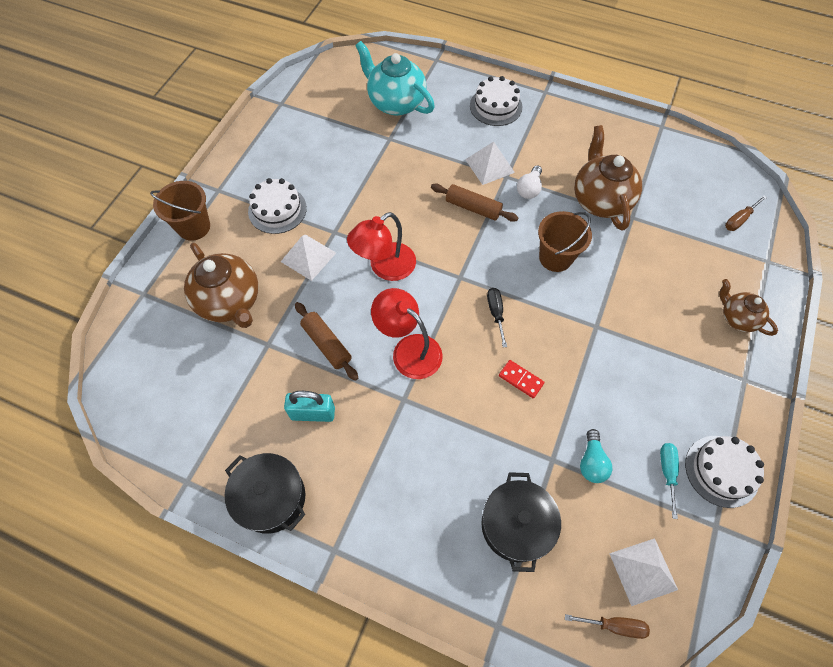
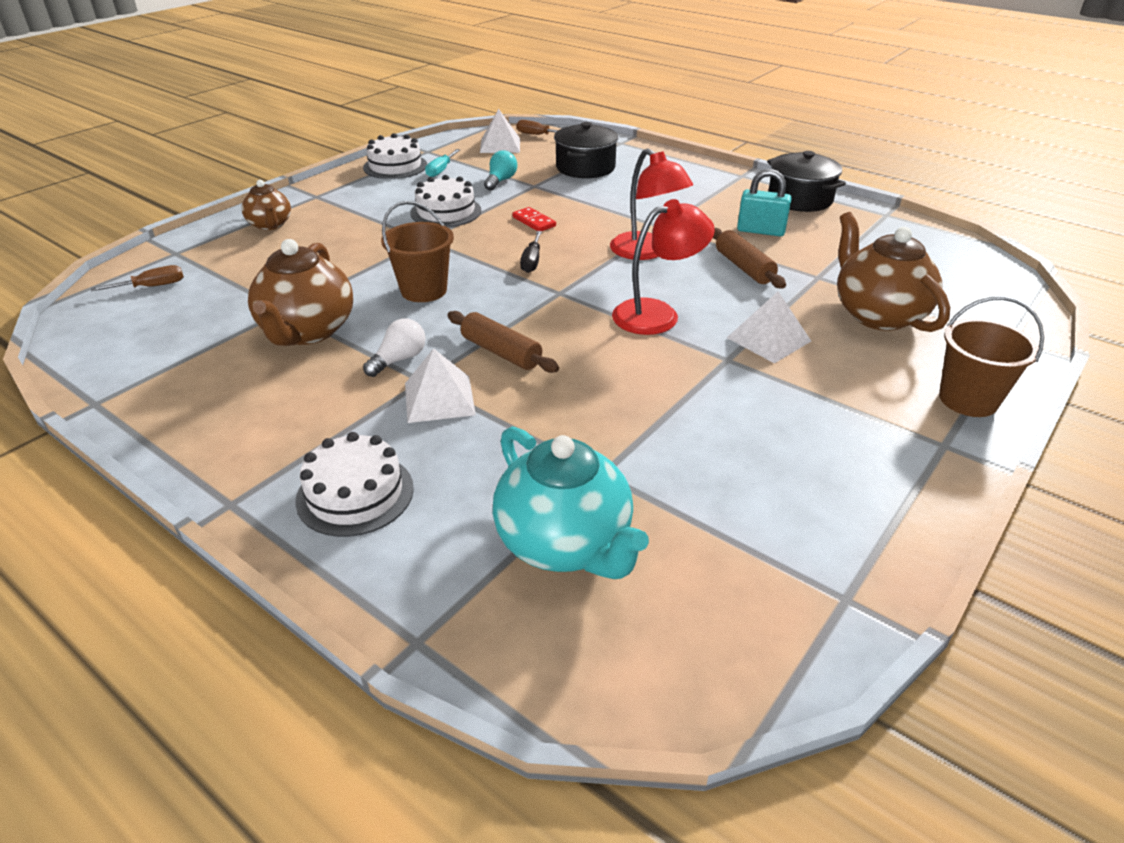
camera: 165 degrees left, 25 degrees down
white cake [248,178,307,234] -> white cake moved to [410,175,481,227]

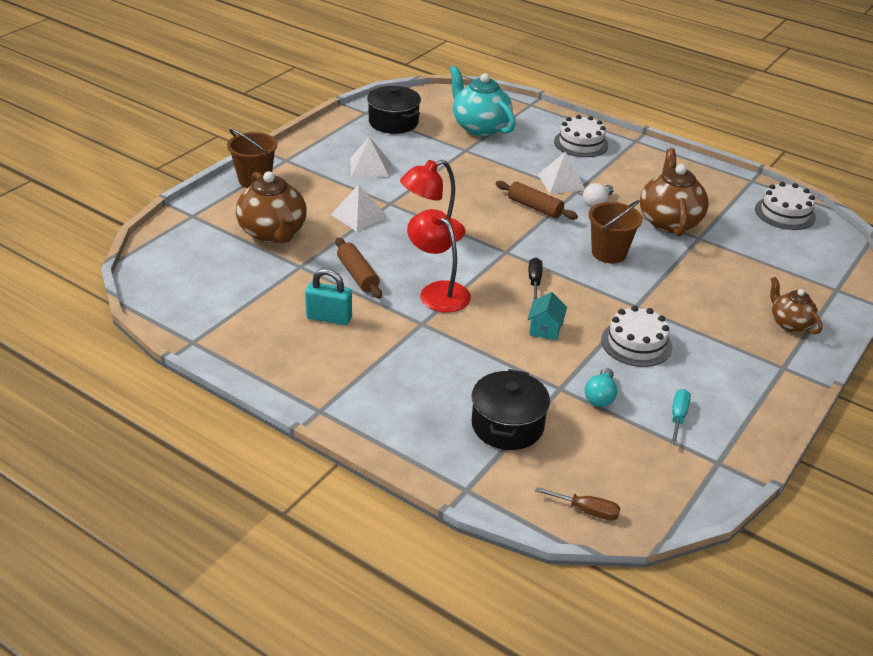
camera: 175 degrees right, 0 degrees up
brown screwdriver [91,265,184,291] -> none
white cake [363,133,427,179] -> white cake moved to [755,182,816,230]
white pyramid [480,109,520,153] -> white pyramid moved to [350,137,389,177]
red domino [512,207,556,231] -> turquoise house [528,292,567,340]
black pot [767,151,846,212] -> black pot moved to [367,86,421,134]

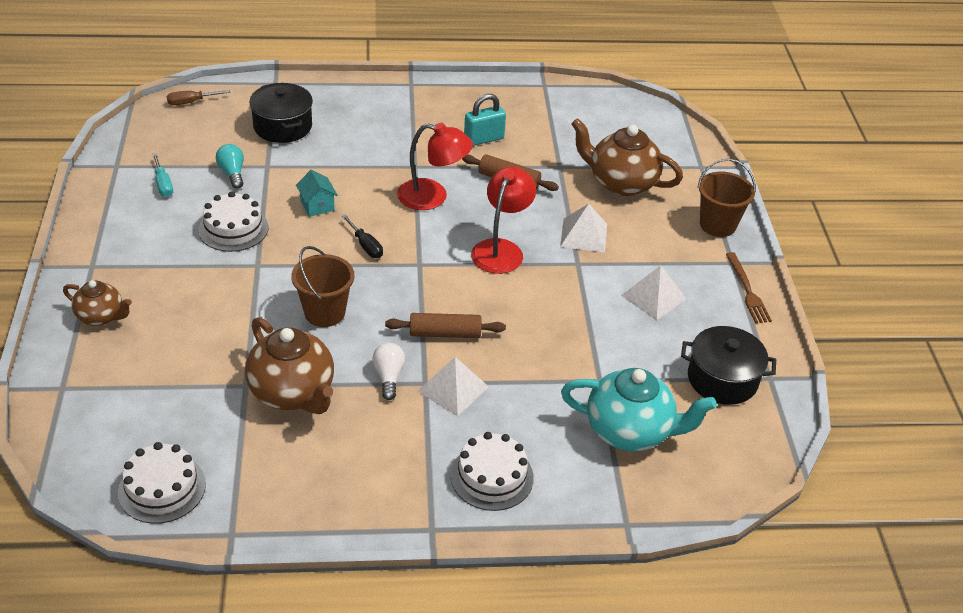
camera: 140 degrees right, 5 degrees up
none -> brown fork [726,252,772,323]

